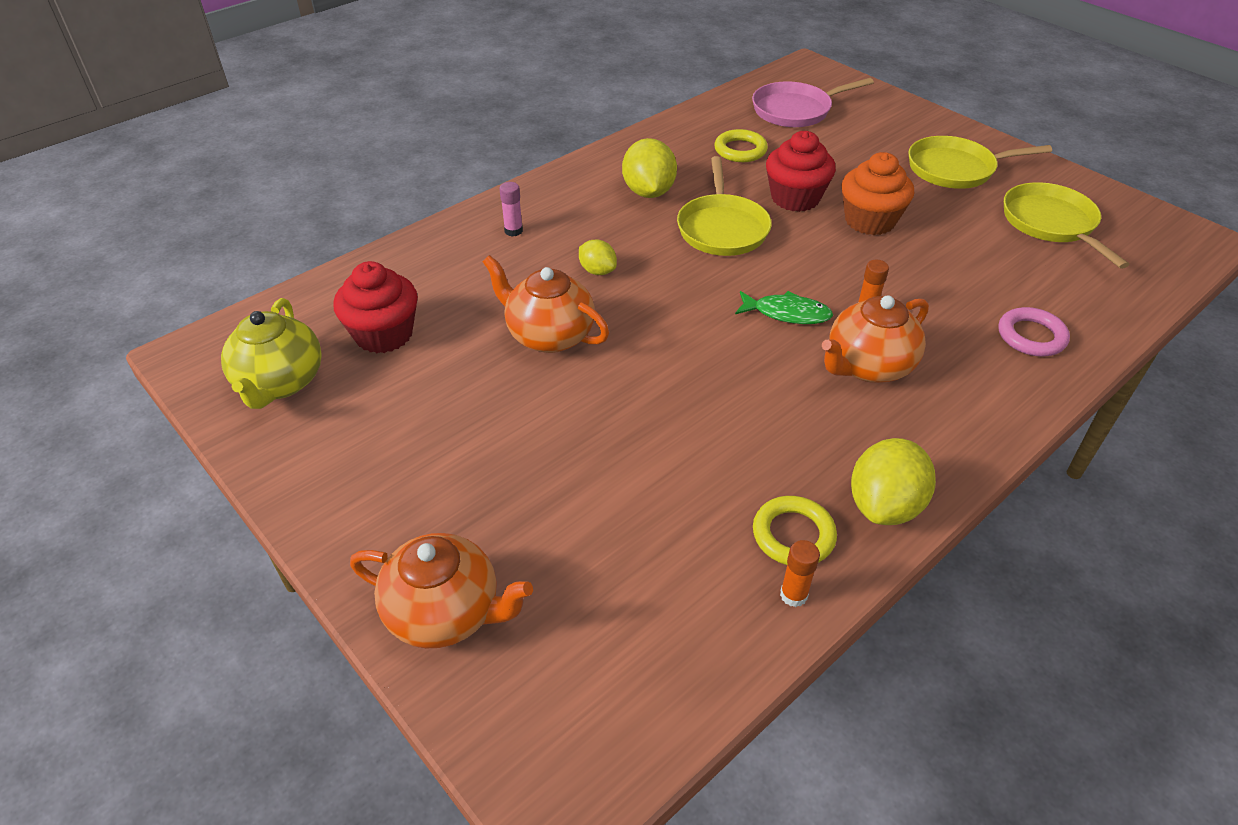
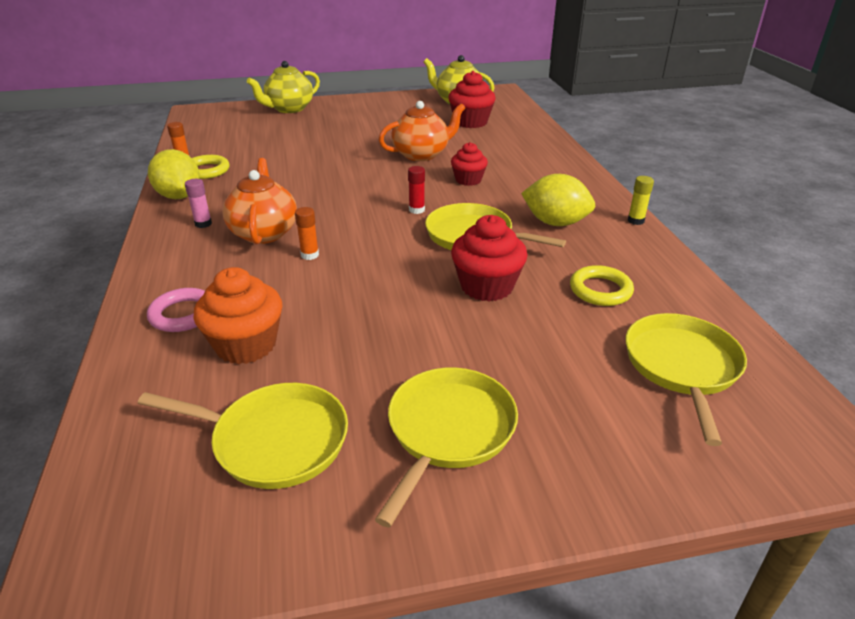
camera: 120 degrees right, 10 degrees down
orange teapot [350,533,533,648] -> yellow teapot [247,61,320,113]
pink glue stick [499,182,523,237] -> pink glue stick moved to [185,179,212,228]
yellow lemon [579,239,617,275] -> red cupcake [451,142,488,186]
green fish [735,291,833,324] -> none
pink pan [752,78,874,127] -> yellow pan [626,313,747,446]
orange cupcake [841,152,914,235] -> orange cupcake moved to [193,267,283,364]
none -> red glue stick [408,166,425,214]
none -> yellow glue stick [628,176,654,225]

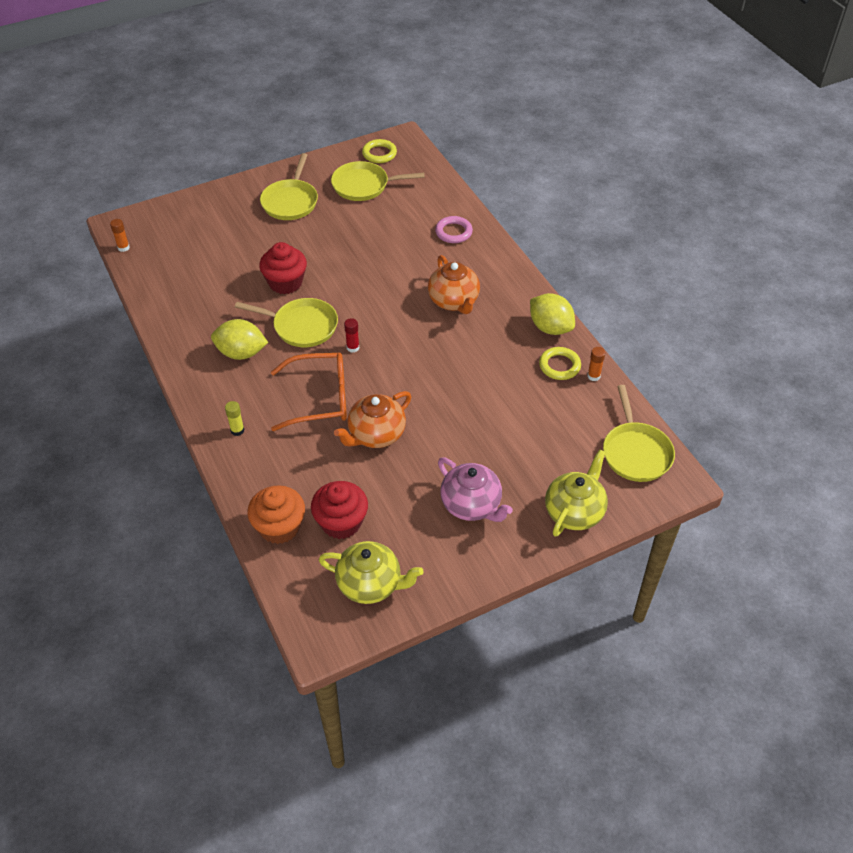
camera: 165 degrees right, 15 degrees up
pink glue stick [185,179,212,228] -> none
orange cupcake [193,267,283,364] -> orange cupcake moved to [247,485,305,544]
orange glue stick [295,207,319,260] -> orange glue stick moved to [110,219,130,252]
red cupcake [451,142,488,186] -> orange glasses [271,353,347,431]
yellow ring [570,265,634,306] -> yellow ring moved to [362,139,397,163]
yellow pan [626,313,747,446] -> yellow pan moved to [603,385,675,482]
yellow glue stick [628,176,654,225] -> yellow glue stick moved to [225,401,244,436]
none -> pink teapot [438,458,513,522]

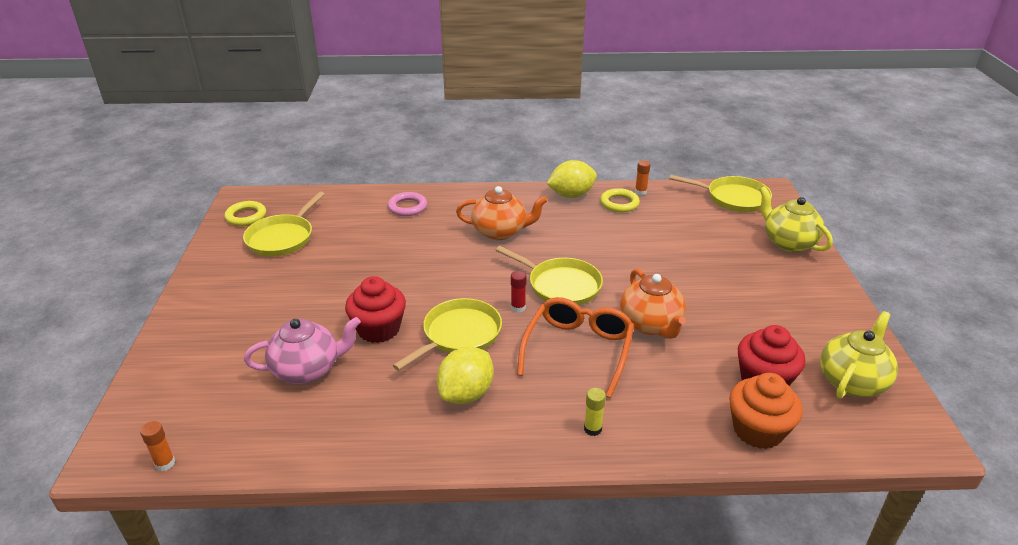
camera: 65 degrees left, 15 degrees down
yellow pan [260,153,318,220] -> yellow pan moved to [496,246,603,305]
pink teapot [438,458,513,522] -> pink teapot moved to [244,317,361,384]

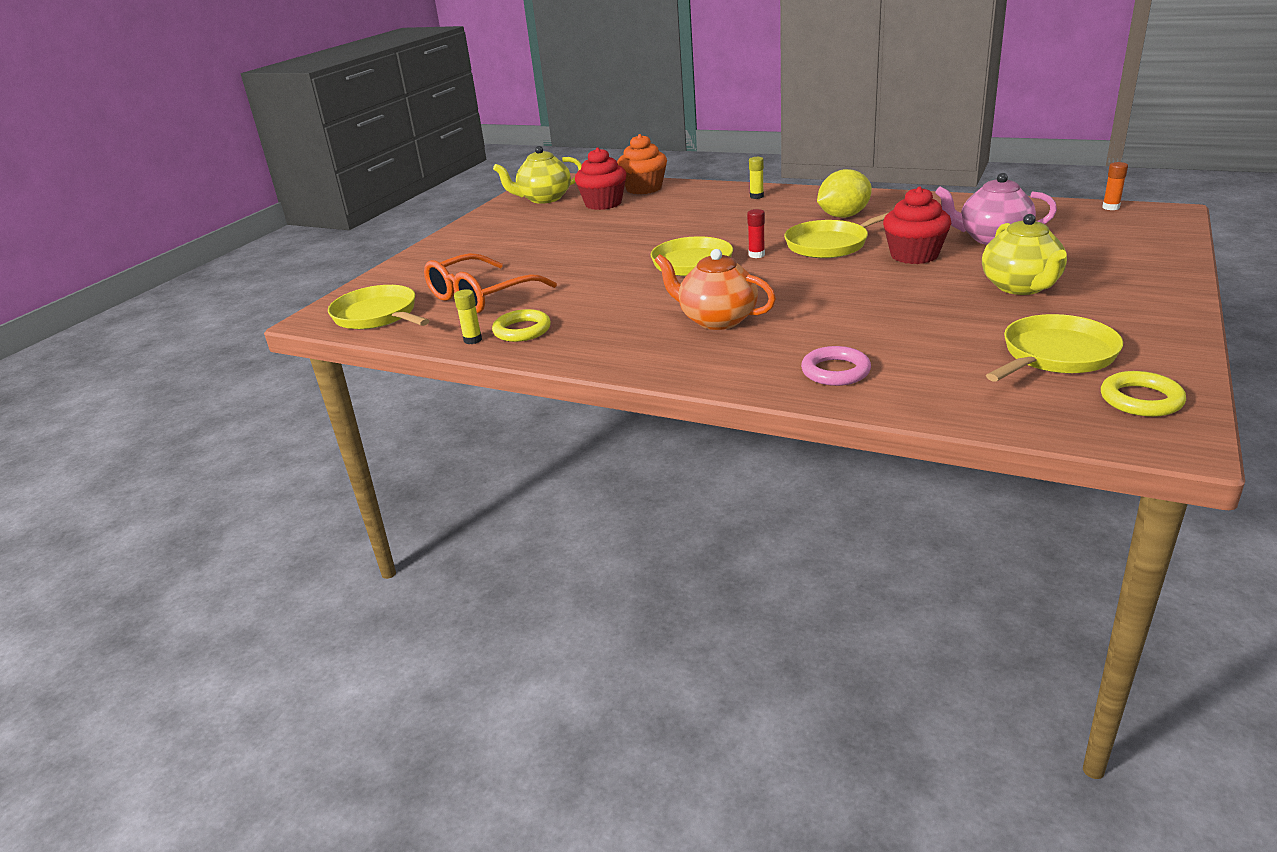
camera: 150 degrees left, 5 degrees down
orange glasses [517,297,634,398] -> orange glasses moved to [424,253,557,313]
yellow lemon [547,160,597,198] -> none
orange teapot [620,269,686,339] -> none
orange glue stick [635,160,651,195] -> yellow glue stick [454,289,482,344]
yellow teapot [759,186,833,252] -> yellow teapot moved to [982,214,1067,295]

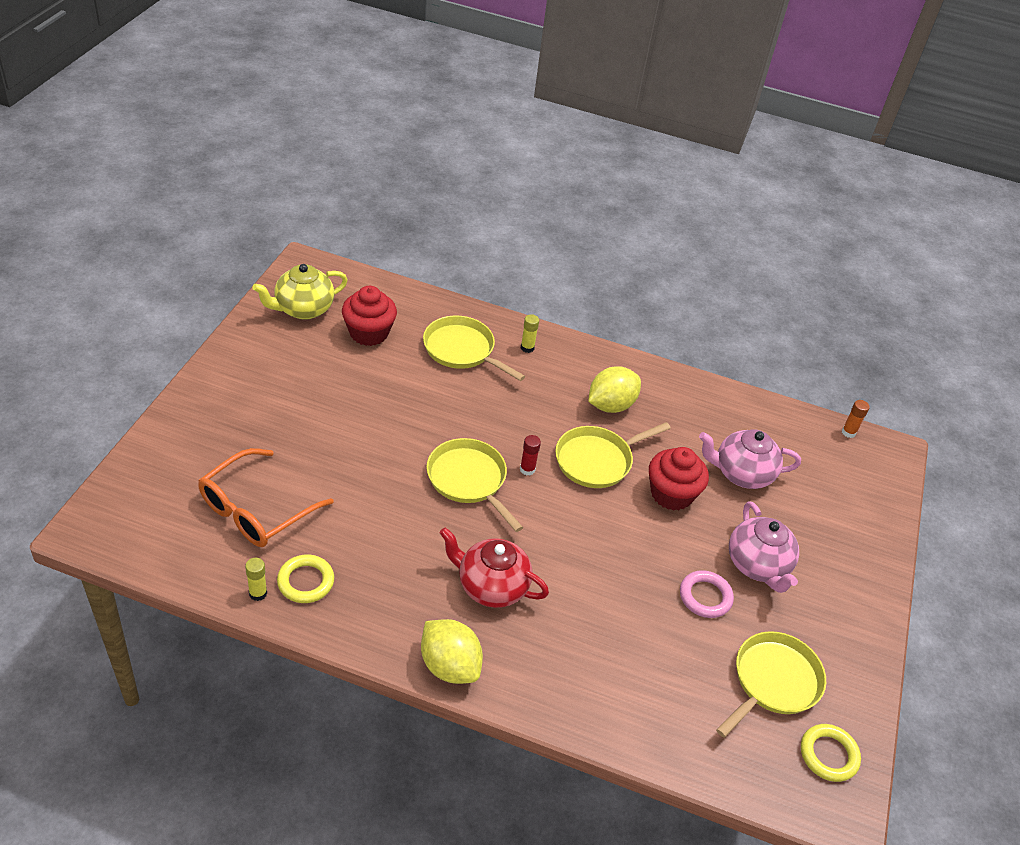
camera: 15 degrees left, 15 degrees up
yellow pan [328,285,429,329] -> yellow pan moved to [423,316,525,381]
orange cupcake [617,134,667,194] -> none
orange teapot [655,249,776,330] -> red teapot [440,528,549,608]
pink ring [801,346,871,386] -> pink ring moved to [680,570,734,618]
yellow teapot [982,214,1067,295] -> pink teapot [729,501,799,593]
none -> yellow lemon [421,619,483,684]

